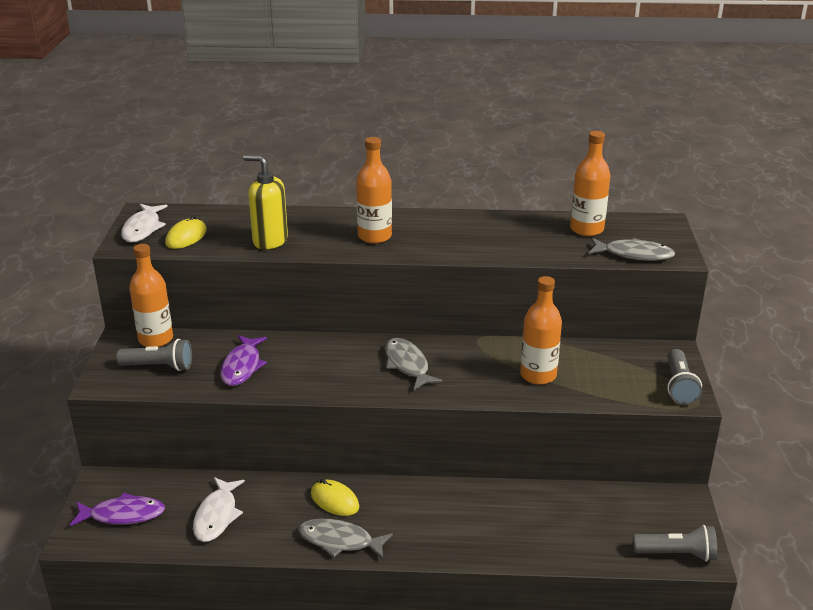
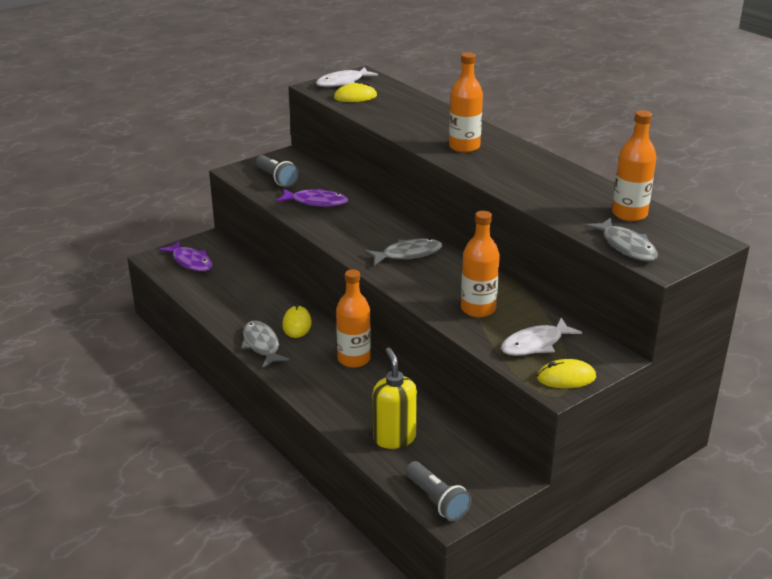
camera: 50 degrees right, 0 degrees up
orange bottle [129,244,173,347] -> orange bottle moved to [336,269,371,368]
white fish [193,477,245,542] -> white fish moved to [501,317,582,356]
purple fish [220,335,267,386] -> purple fish turned 135 degrees counterclockwise [276,188,349,207]
yellow soap dispenser [243,155,288,249] -> yellow soap dispenser moved to [373,348,417,449]
grey fish [385,338,443,390] -> grey fish turned 45 degrees clockwise [365,238,443,266]
grey flashlight [667,349,702,405] -> yellow mouse [537,359,596,388]

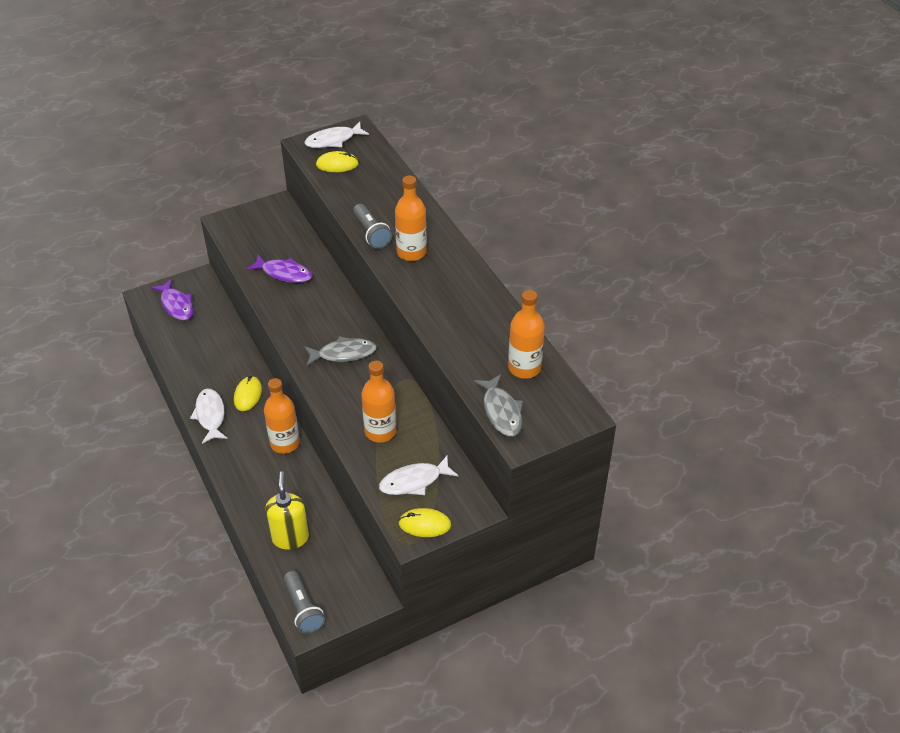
camera: 10 degrees right, 15 degrees up
grey fish [241,321,290,368] -> white fish [190,389,228,444]
grey flashlight [256,155,299,187] -> grey flashlight moved to [353,204,392,249]

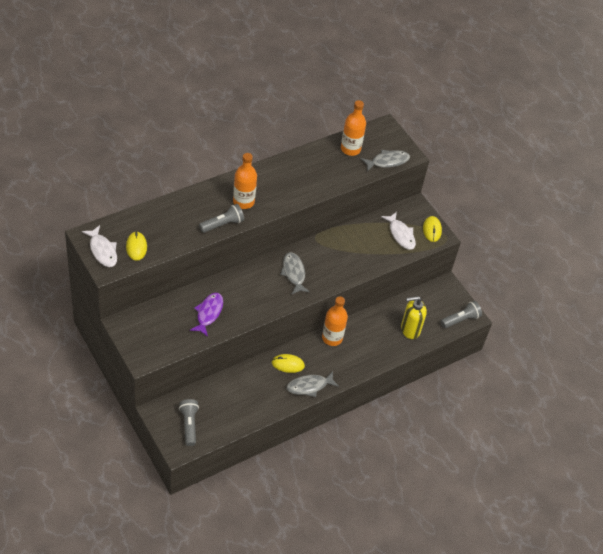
camera: 100 degrees left, 5 degrees up
purple fish [151,279,193,321] -> grey flashlight [179,399,199,446]
white fish [190,389,228,444] -> grey fish [287,371,339,397]
orange bottle [361,361,396,443] -> none

